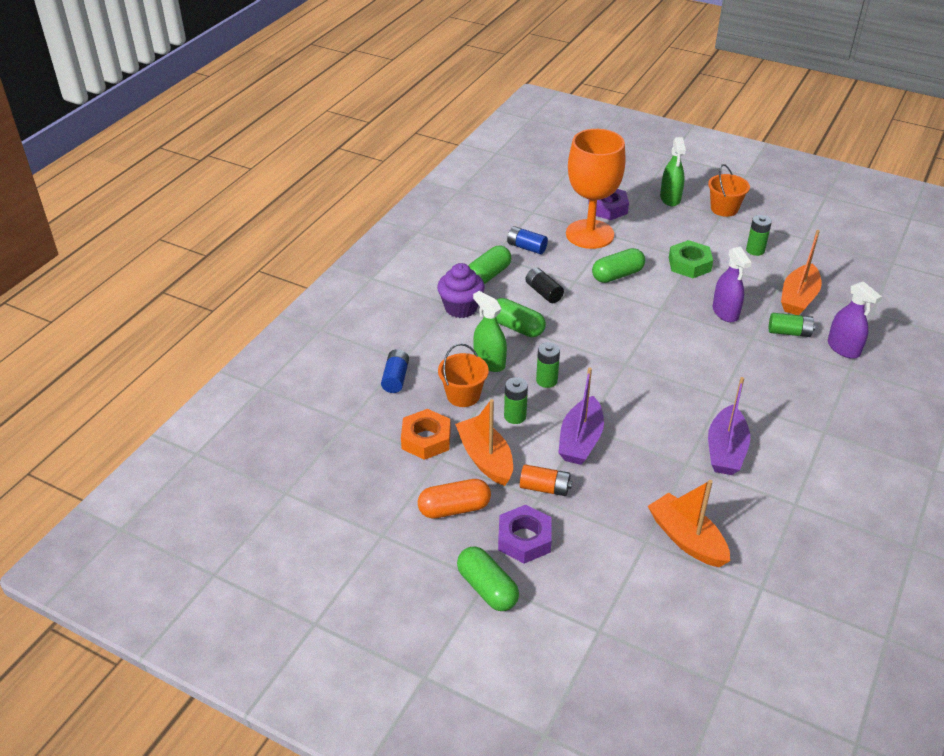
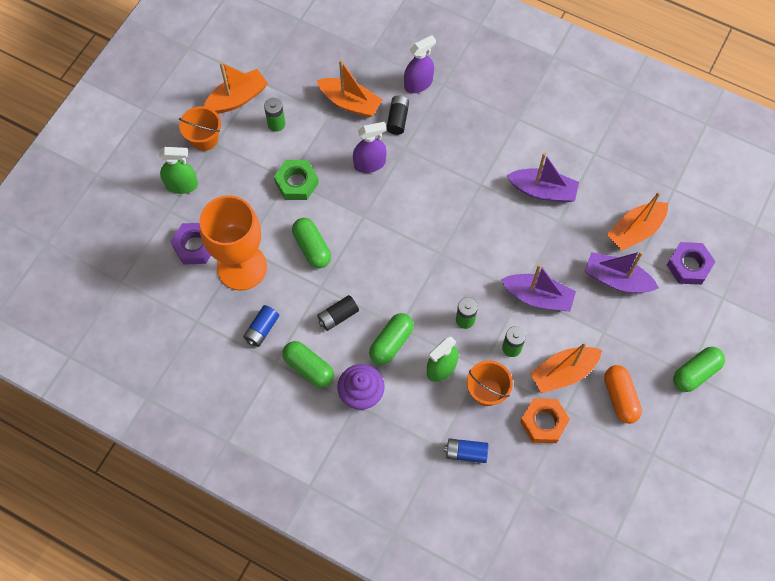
camera: 90 degrees left, 25 degrees up
purple nut [498,505,552,563] -> purple nut moved to [667,242,715,285]
orange battery [520,464,572,496] -> none
green battery [769,313,815,337] -> black battery [387,96,409,135]
none -> orange boat [204,62,268,114]
none -> purple boat [584,251,659,293]

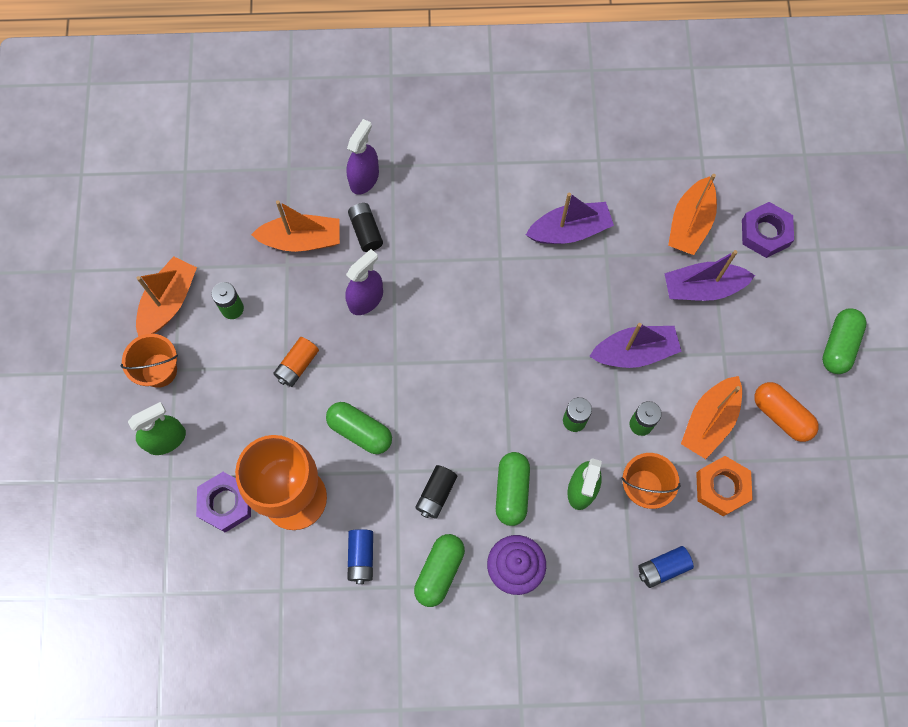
camera: 30 degrees left, 5 degrees up
green nut [274,160,319,200] -> orange battery [273,337,319,387]
green capsule [282,341,334,388] -> green capsule turned 75 degrees counterclockwise [414,534,465,607]

